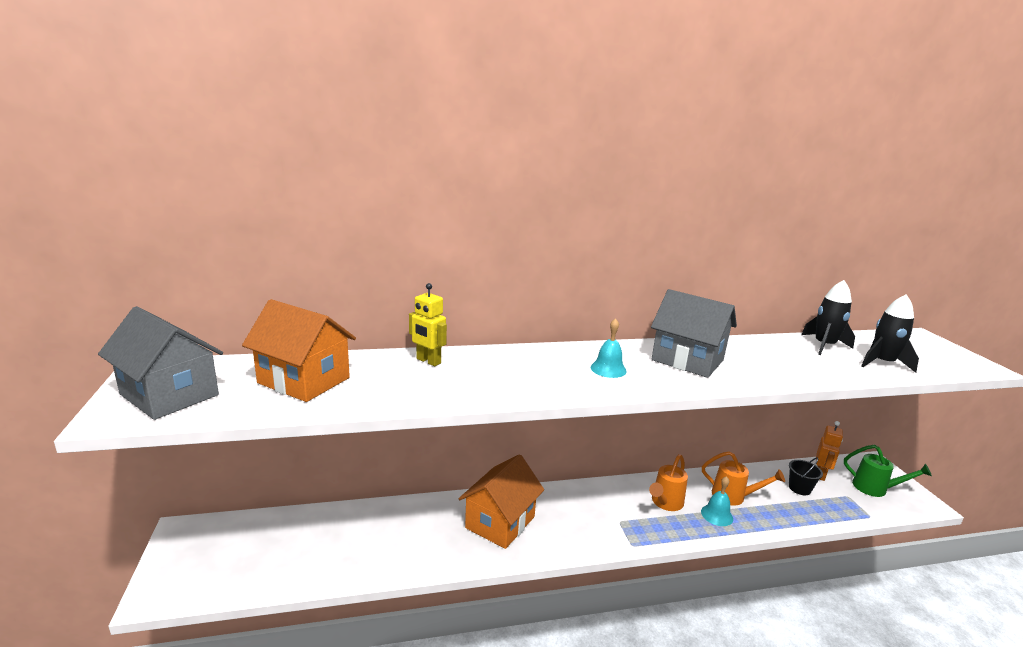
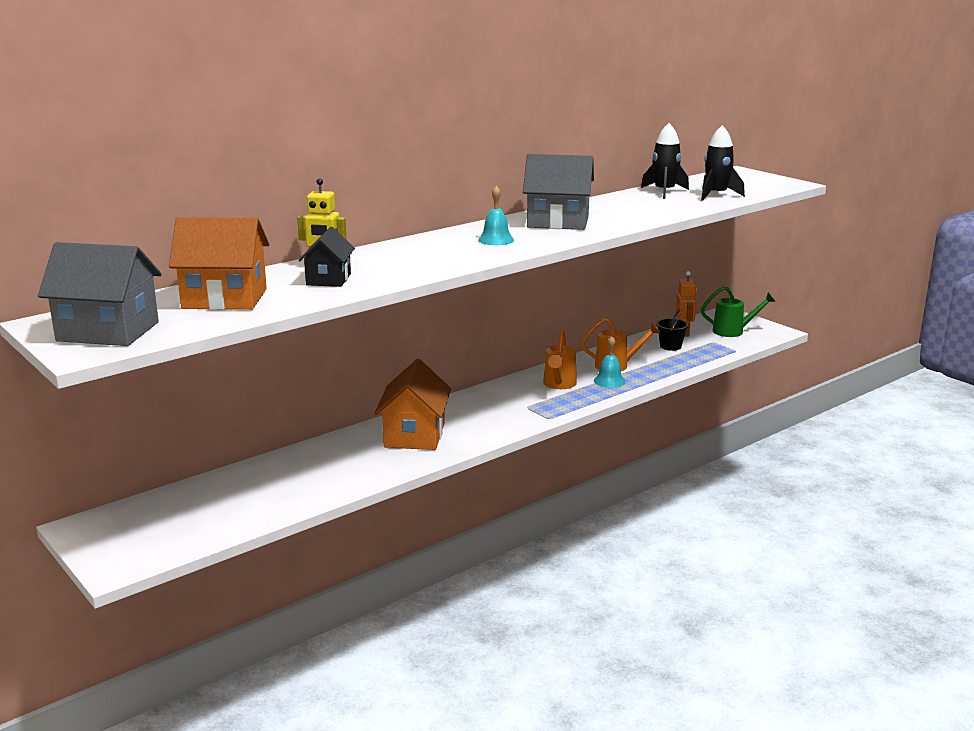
camera: 25 degrees left, 0 degrees up
none -> black house [299,227,355,287]

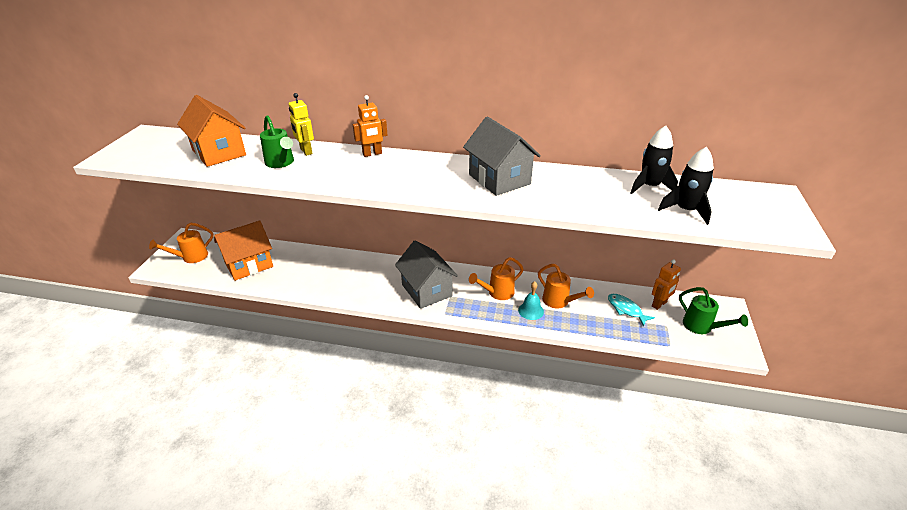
camera: 50 degrees right, 15 degrees up
grey house [38,242,162,346] -> grey house moved to [395,240,458,309]
black house [299,227,355,287] -> green watering can [260,115,294,168]
orange house [374,359,451,450] -> orange house moved to [214,221,273,281]
turquoise bell [478,186,514,245] -> none
black bucket [656,309,688,351] -> turquoise fish [608,294,655,326]
none -> orange watering can [149,222,214,263]
none -> orange robot [353,95,387,157]

